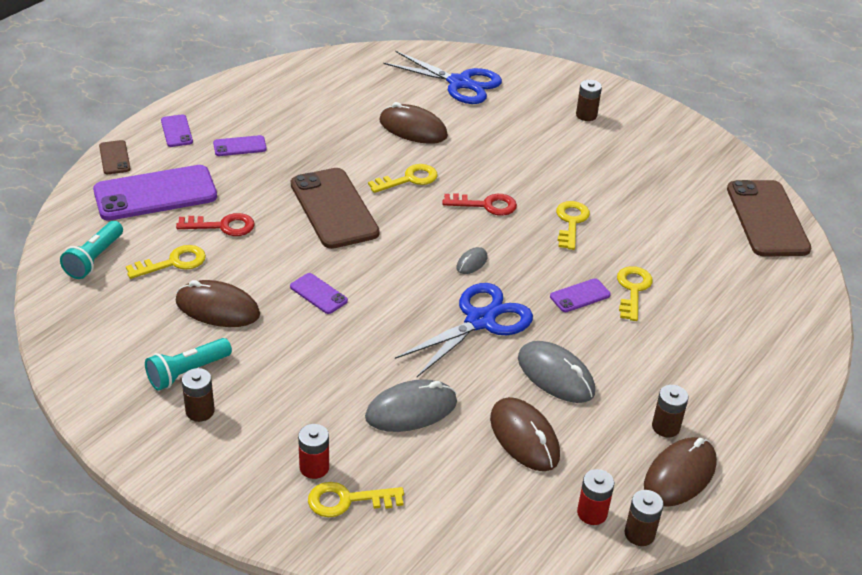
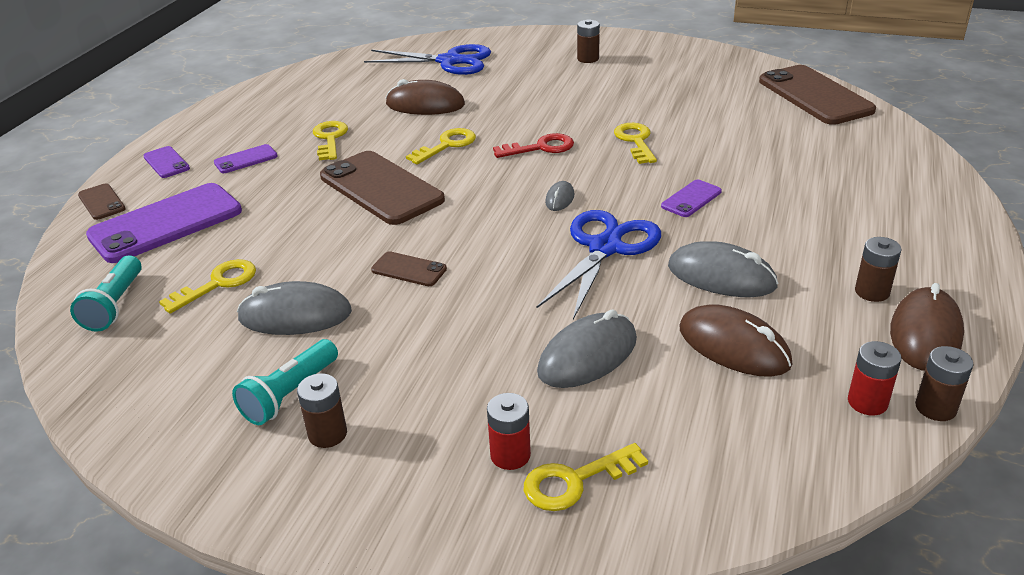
camera: 15 degrees left, 5 degrees down
red key [176,213,255,236] -> none
brown mouse [176,280,260,327] -> grey mouse [237,281,352,335]
purple phone [290,273,348,314] -> brown phone [371,251,447,286]
yellow key [617,266,653,321] -> yellow key moved to [313,121,348,160]

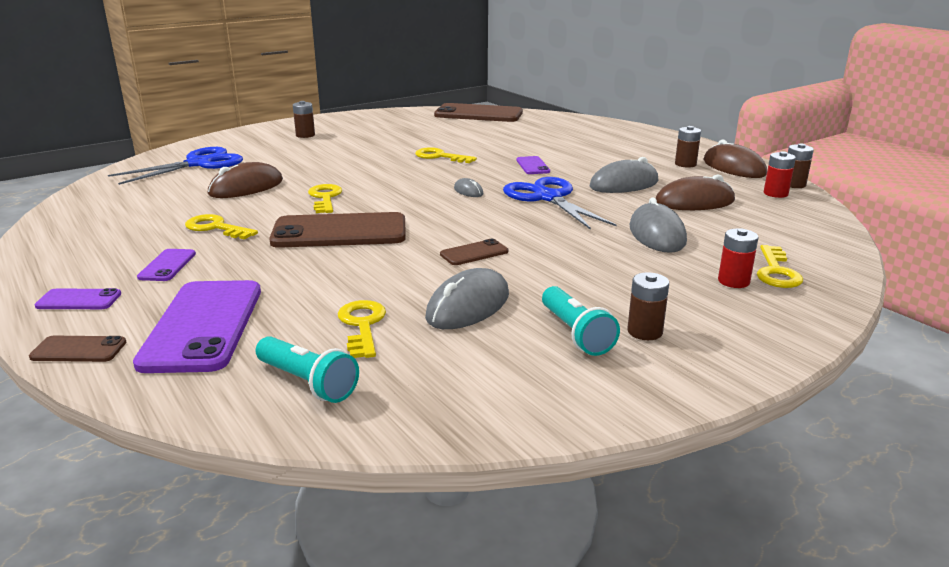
camera: 55 degrees left, 10 degrees down
red key [493,133,574,158] -> none

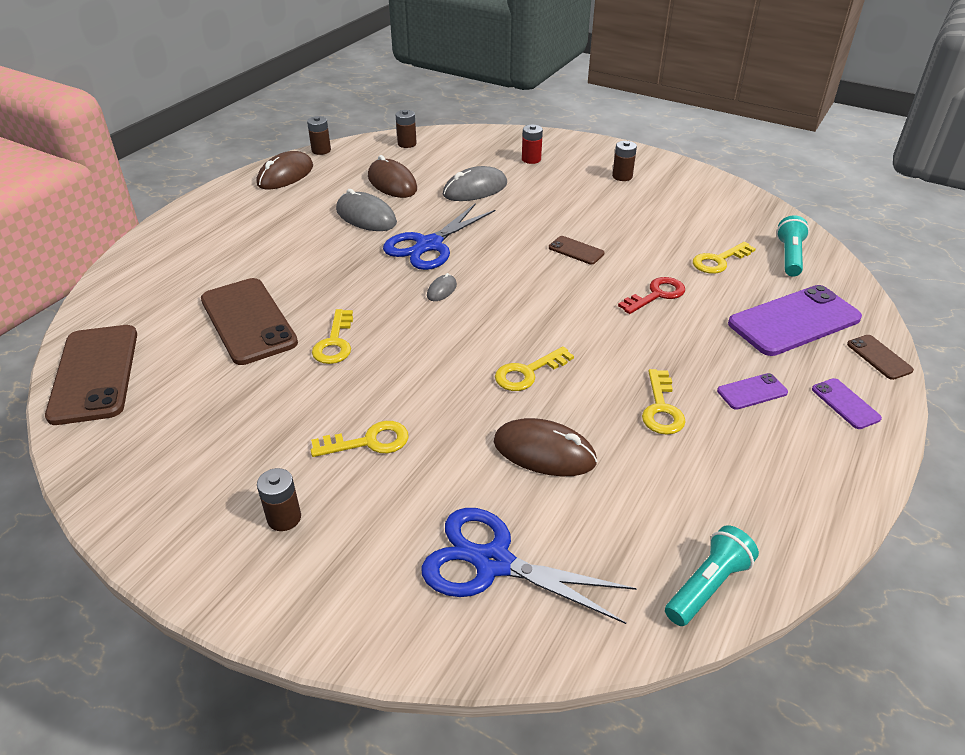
camera: 115 degrees left, 15 degrees up
brown phone [269,212,406,248] -> brown phone moved to [201,278,298,365]
grey mouse [425,268,509,329] -> none
purple phone [516,156,550,174] -> none
turquoise flashlight [542,286,620,356] -> turquoise flashlight moved to [665,525,759,626]
brown battery [675,126,701,168] -> brown battery moved to [395,110,417,148]
yellow key [757,245,803,288] -> yellow key moved to [311,421,409,457]
red battery [764,151,796,198] -> none
none -> red key [618,277,685,314]

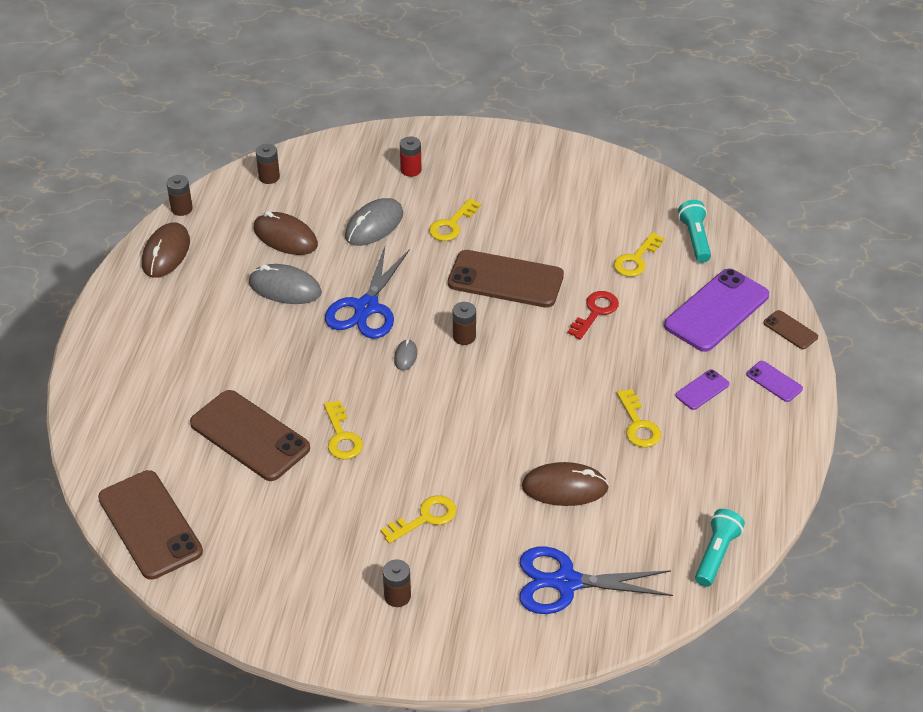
camera: 20 degrees left, 5 degrees up
yellow key [495,346,574,391] -> yellow key moved to [429,198,481,241]
brown phone [549,236,604,265] -> brown phone [448,250,564,308], size x2.15
brown battery [612,141,637,181] -> brown battery moved to [453,302,476,345]

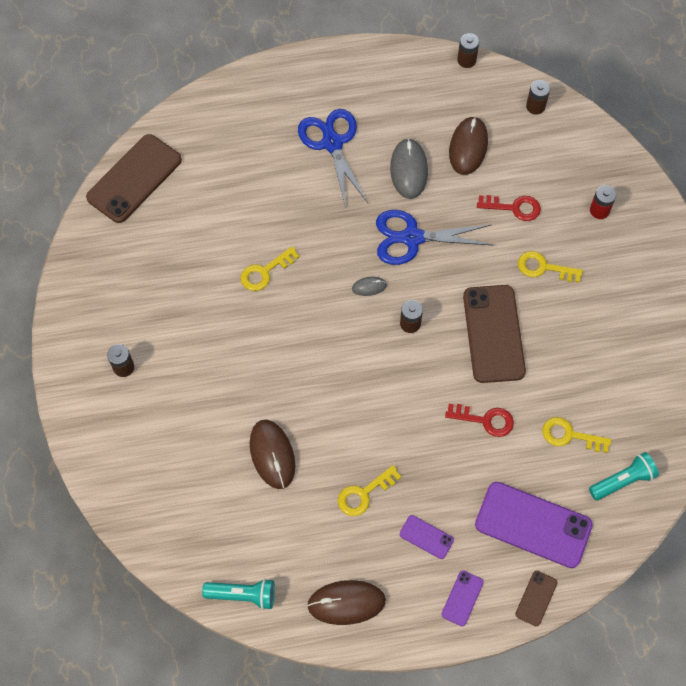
camera: 70 degrees right, 20 degrees up
brown mouse [142,222,190,278] -> brown mouse moved to [307,580,386,625]
brown phone [190,390,310,481] -> none
grey mouse [345,198,403,246] -> red key [477,195,541,221]
yellow key [381,495,456,543] -> none
blue scissors [519,547,673,614] -> blue scissors moved to [298,109,368,208]

